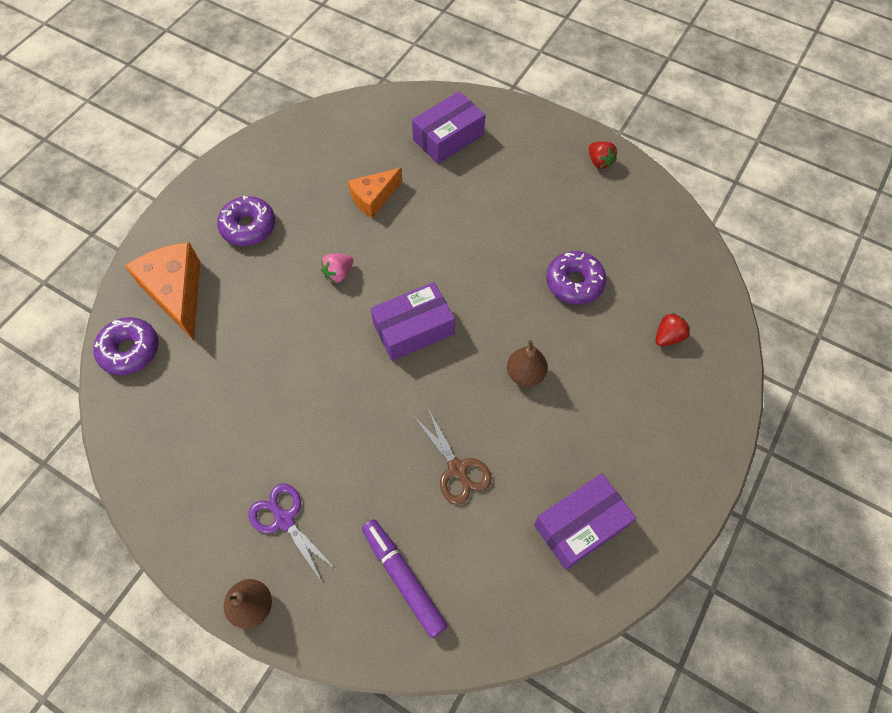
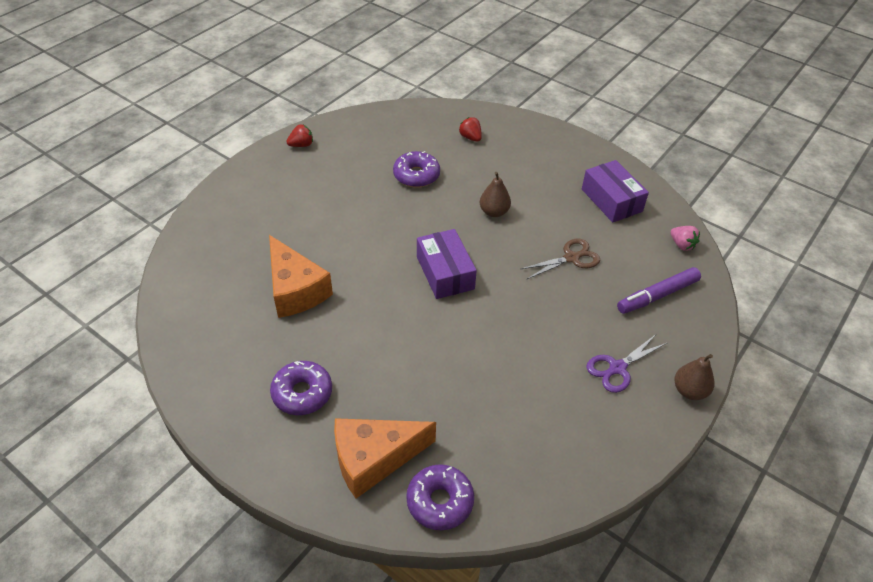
camera: 85 degrees left, 15 degrees down
pink strawberry [321,254,353,283] -> pink strawberry moved to [671,226,700,251]
orange cheese [348,168,402,218] -> orange cheese [269,235,333,318], size x1.57
purple box [412,91,485,164] -> none

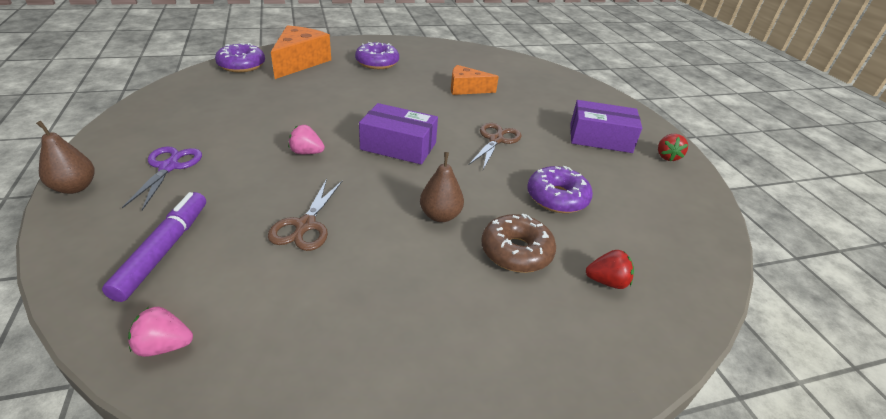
camera: 125 degrees right, 10 degrees down
orange cheese [269,235,333,318] -> orange cheese [451,65,499,95], size x0.64
purple box [582,160,649,222] -> purple box moved to [570,100,642,153]
none -> pink strawberry [288,125,325,154]
none -> brown scissors [469,123,522,169]
none -> brown donut [481,214,556,273]

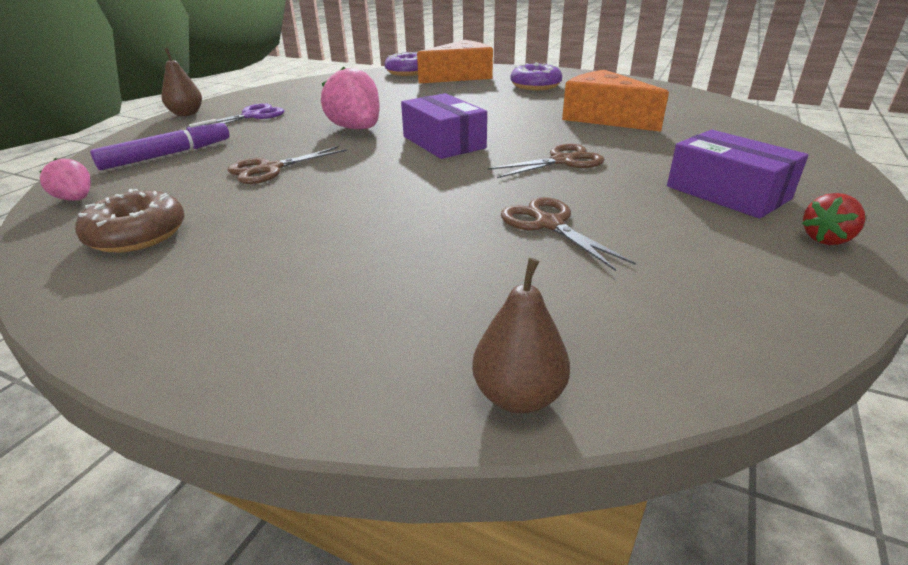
camera: 45 degrees right, 5 degrees down
pink strawberry [288,125,325,154] -> pink strawberry [321,67,380,129], size x1.83
brown pear [420,152,464,222] -> brown pear moved to [472,258,570,413]
orange cheese [451,65,499,95] -> orange cheese [562,70,669,132], size x1.57
brown donut [481,214,556,273] -> brown donut moved to [75,189,185,253]
purple donut [527,166,593,213] -> brown scissors [501,197,636,271]
red strawberry [586,250,634,289] -> none

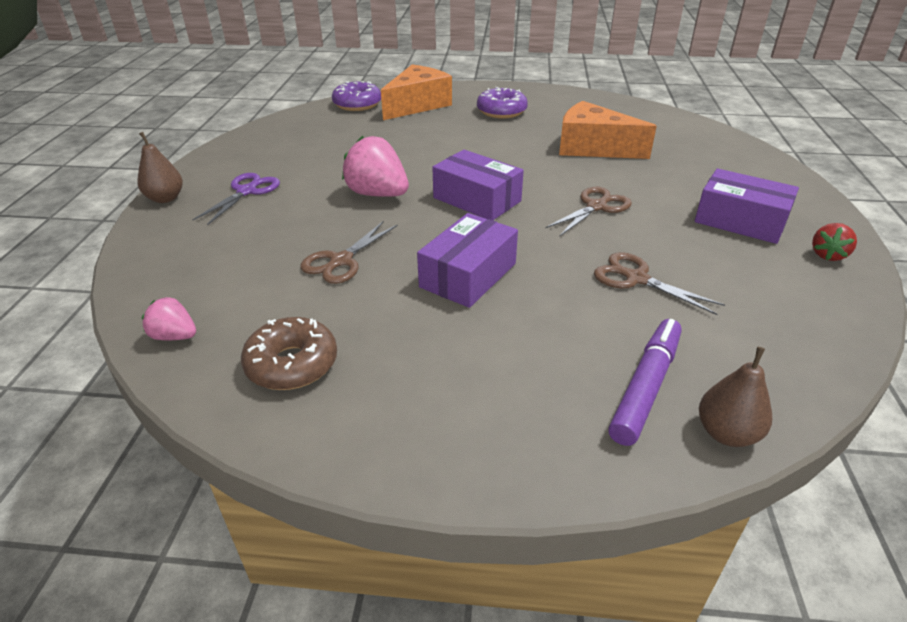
camera: 20 degrees left, 5 degrees up
purple marker [90,119,230,170] -> purple marker moved to [608,319,682,446]
none -> purple box [417,213,518,308]

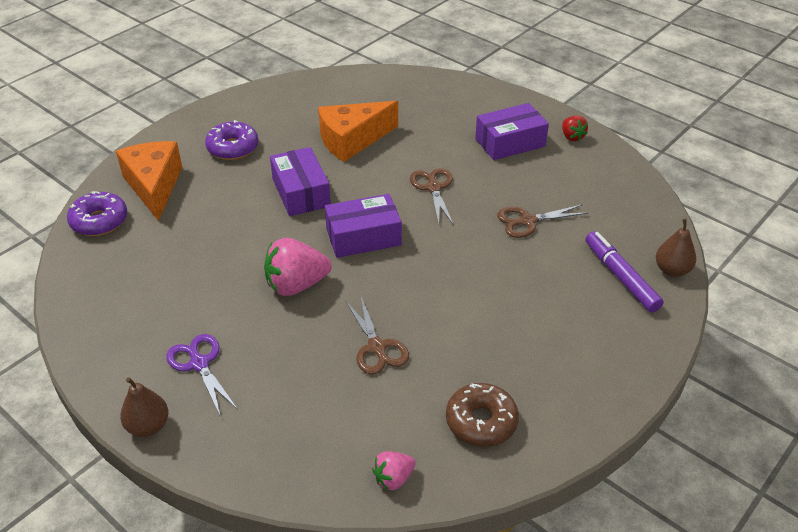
camera: 55 degrees left, 5 degrees up
purple box [417,213,518,308] -> purple box moved to [270,147,331,216]

